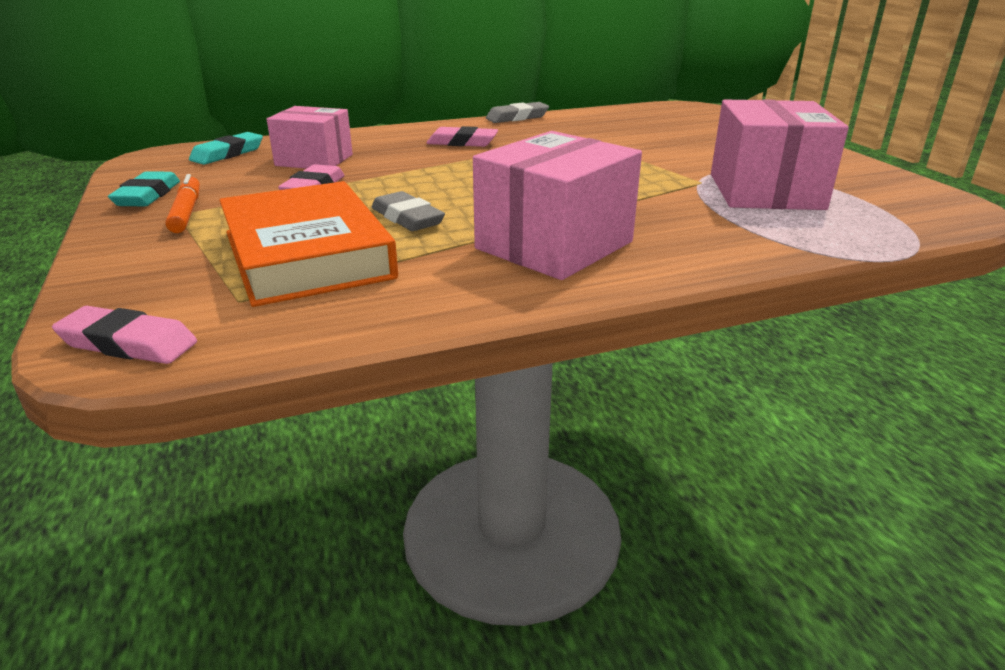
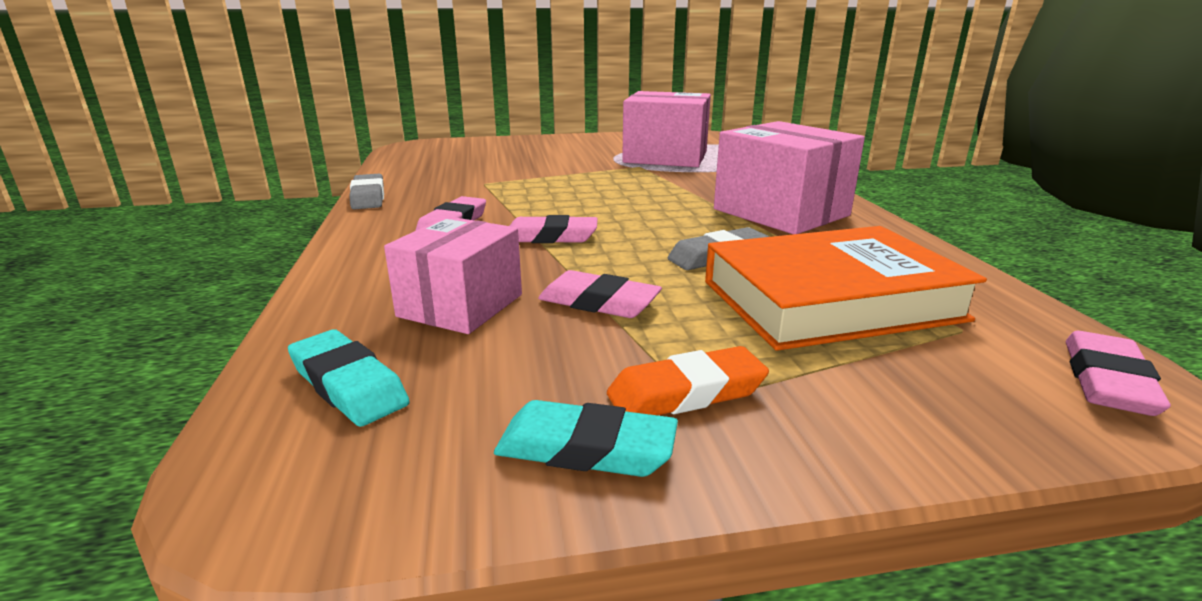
camera: 80 degrees left, 5 degrees down
orange marker [165,174,200,233] -> orange eraser [607,346,769,415]
none -> pink eraser [510,215,598,243]

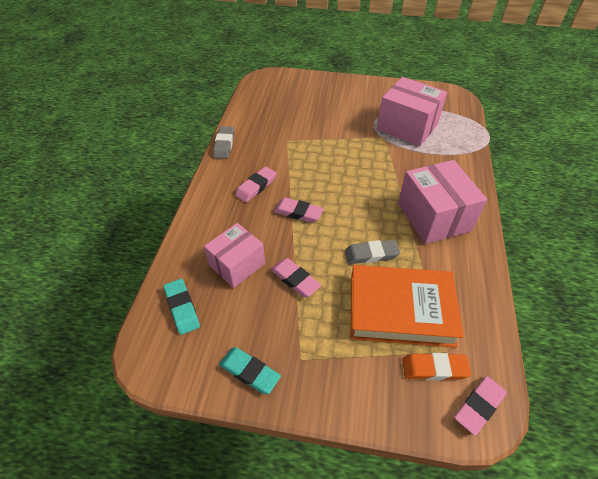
camera: 20 degrees right, 25 degrees up
orange eraser [607,346,769,415] -> orange eraser moved to [402,353,471,380]

